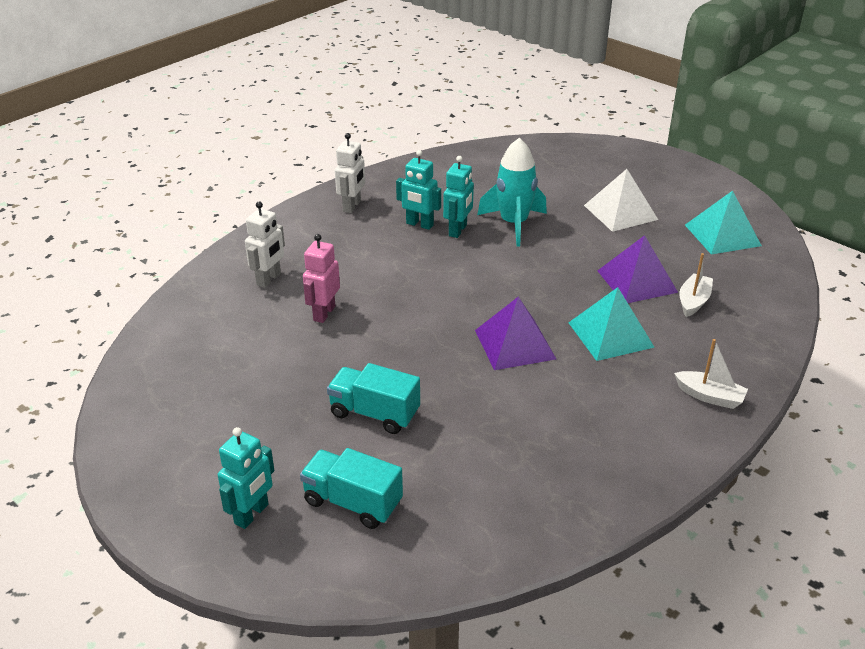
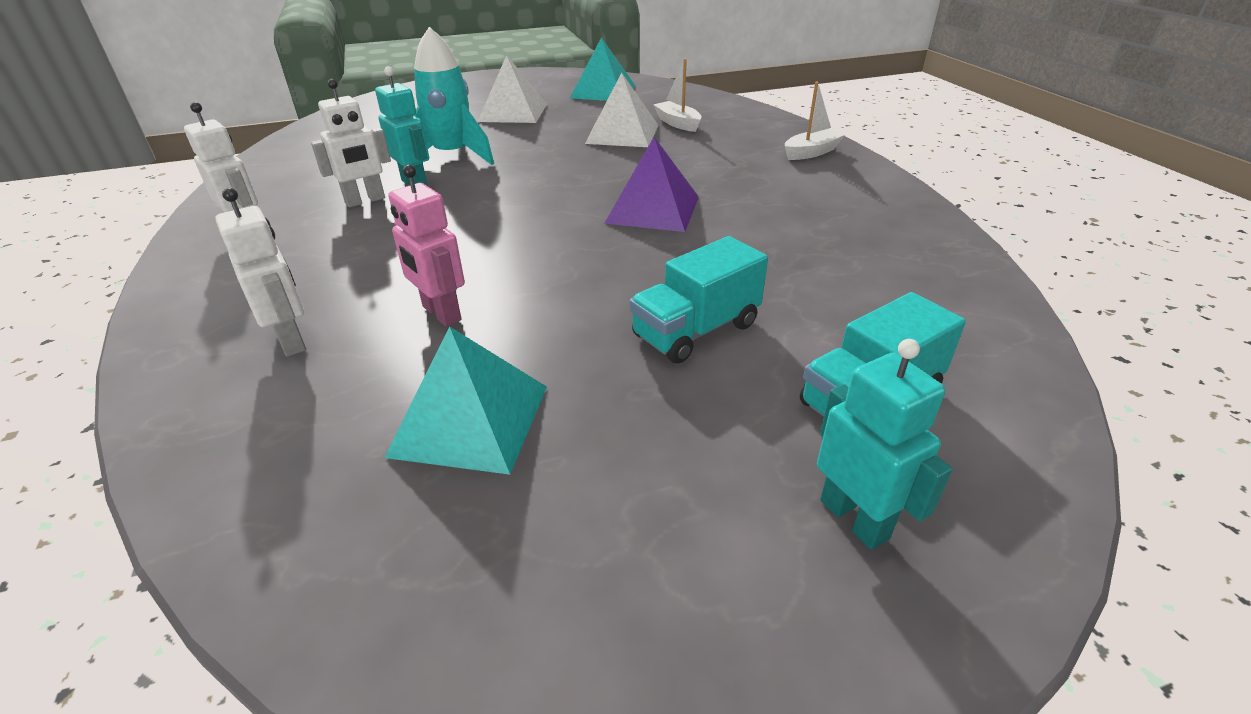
camera: 60 degrees left, 0 degrees up
turquoise robot [396,150,441,230] -> white robot [311,79,391,207]
turquoise pyramid [569,287,655,361] -> turquoise pyramid moved to [384,326,547,475]
purple pyramid [598,235,678,303] -> white pyramid [585,73,658,147]

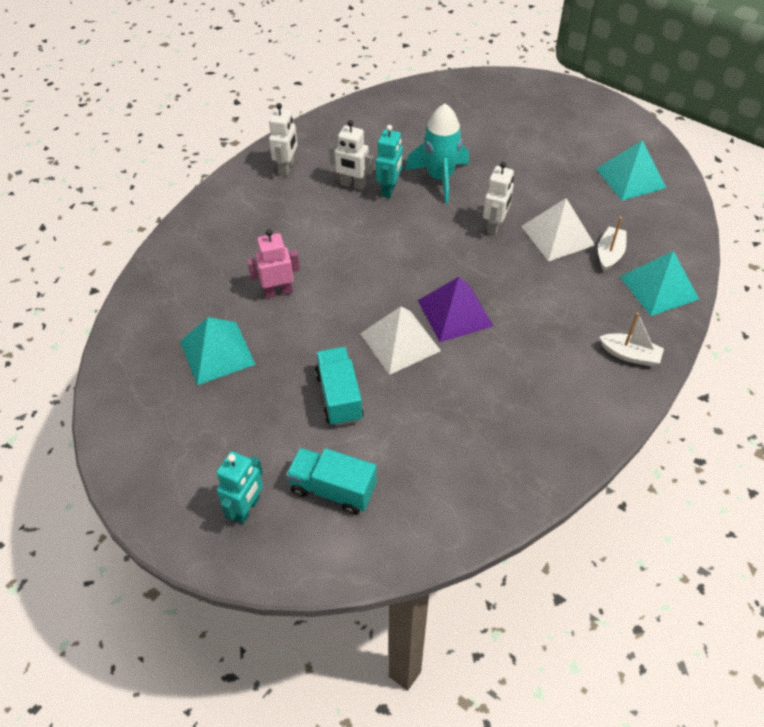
camera: 55 degrees right, 15 degrees up
white robot [215,188,306,356] -> white robot moved to [483,162,514,236]
pink robot [388,164,465,327] -> pink robot turned 60 degrees clockwise [247,229,300,299]
white pyramid [477,55,547,123] -> white pyramid moved to [360,306,441,375]
turquoise truck [630,236,768,364] -> turquoise truck turned 60 degrees clockwise [315,347,364,426]
none -> turquoise pyramid [620,251,699,316]

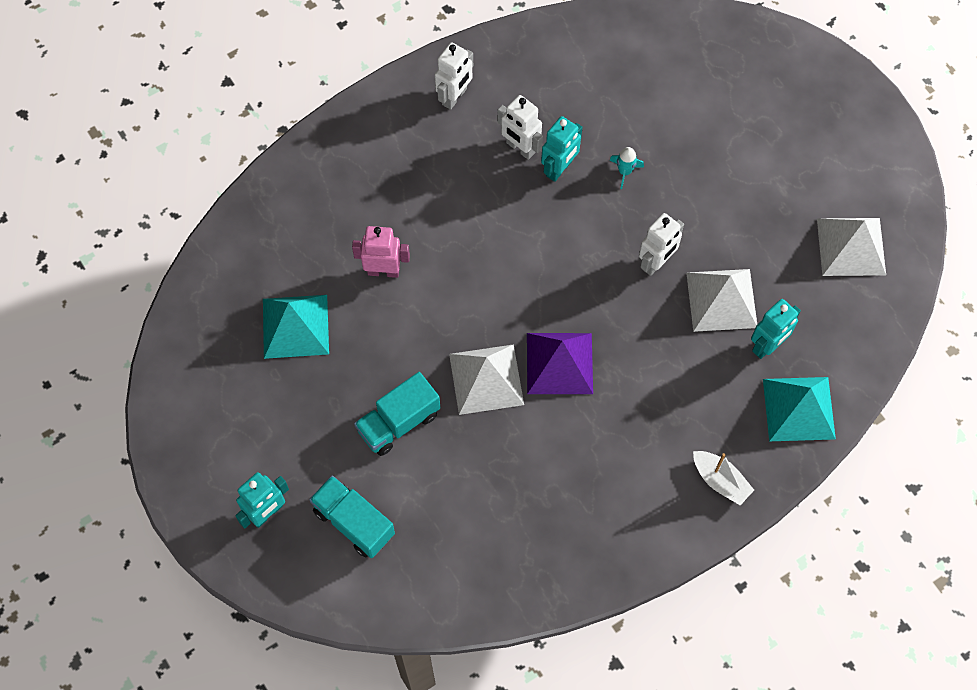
camera: 20 degrees right, 15 degrees up
turquoise truck [315,347,364,426] -> turquoise truck turned 135 degrees counterclockwise [354,372,440,456]
turquoise rocket [405,104,469,204] -> turquoise rocket [609,147,644,189], size x0.44
turquoise pyramid [596,140,666,201] -> white pyramid [817,218,886,276]
white boat [598,217,627,272] -> turquoise robot [751,299,801,359]

